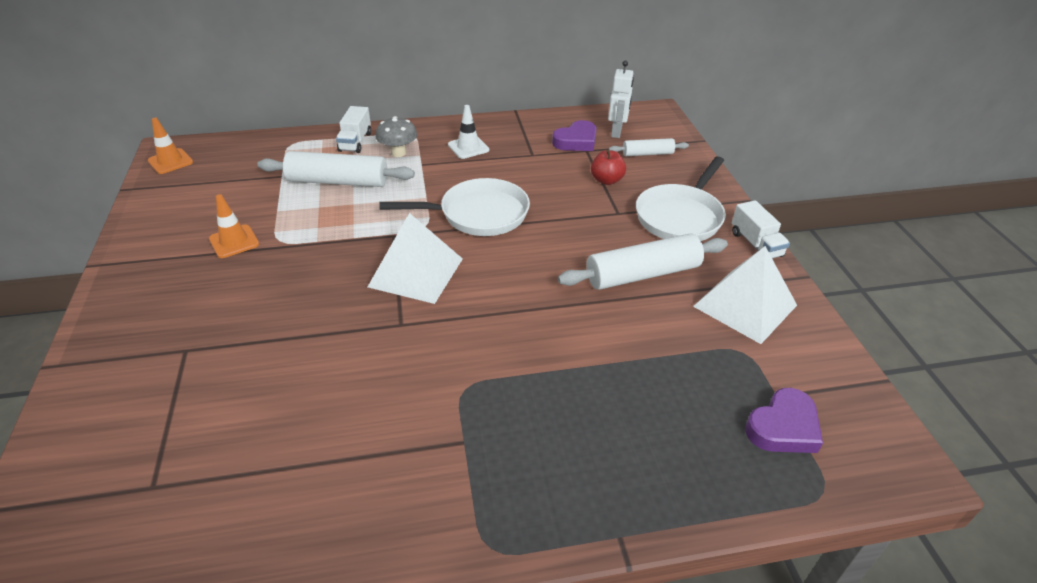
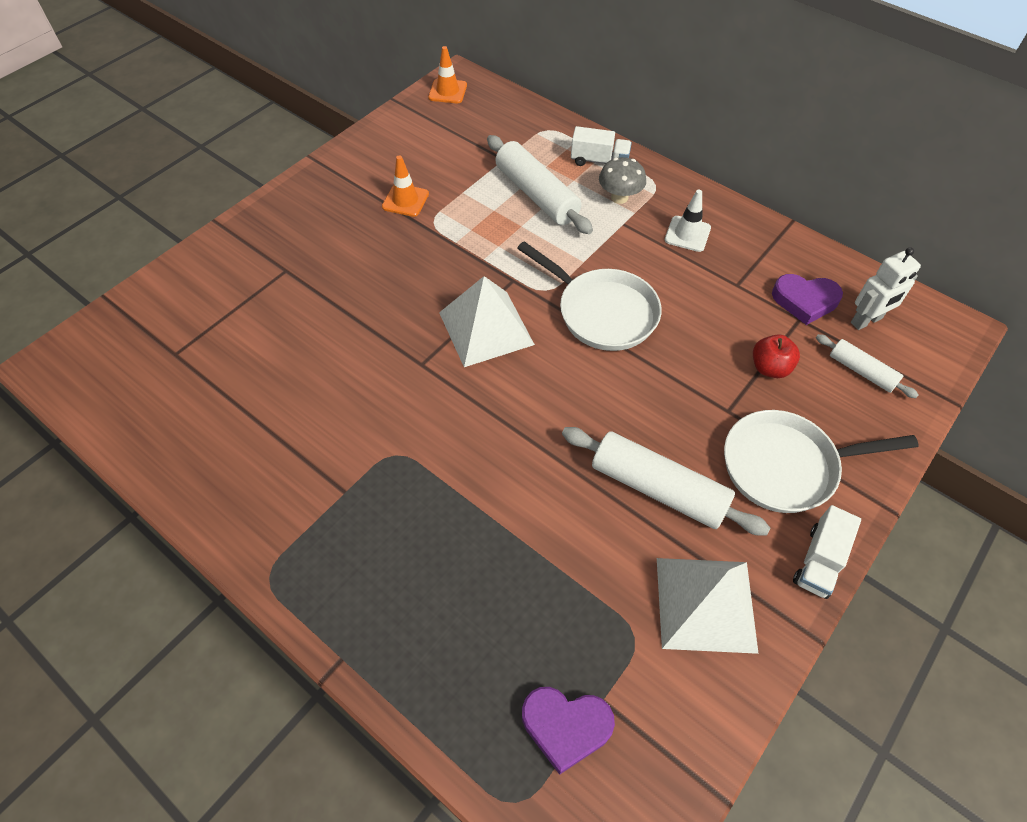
camera: 50 degrees right, 15 degrees up
white truck [336,106,371,153] -> white truck turned 135 degrees counterclockwise [571,126,632,166]

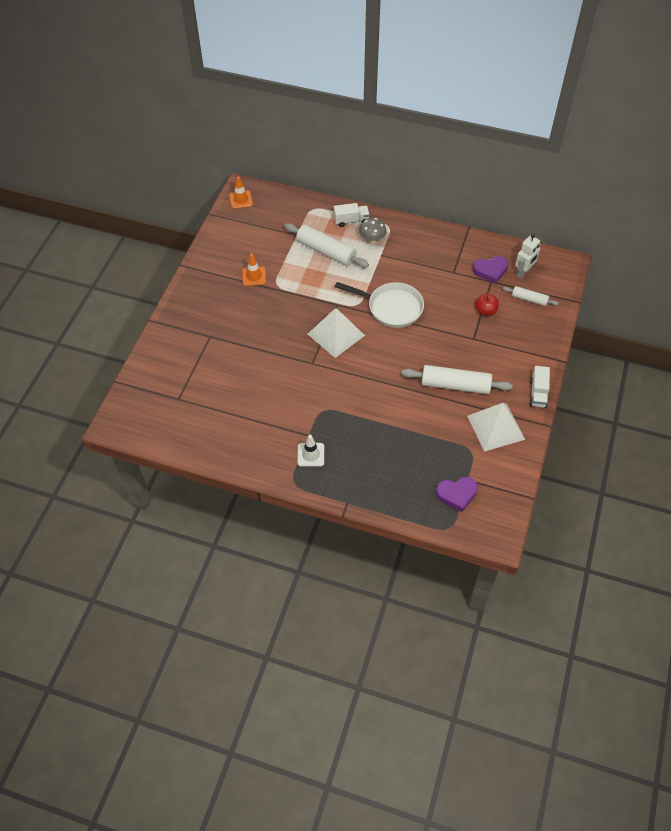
camera: 20 degrees left, 0 degrees up
white traffic cone [665,190,711,252] -> white traffic cone moved to [298,435,324,467]
white pan [724,410,919,513] -> none

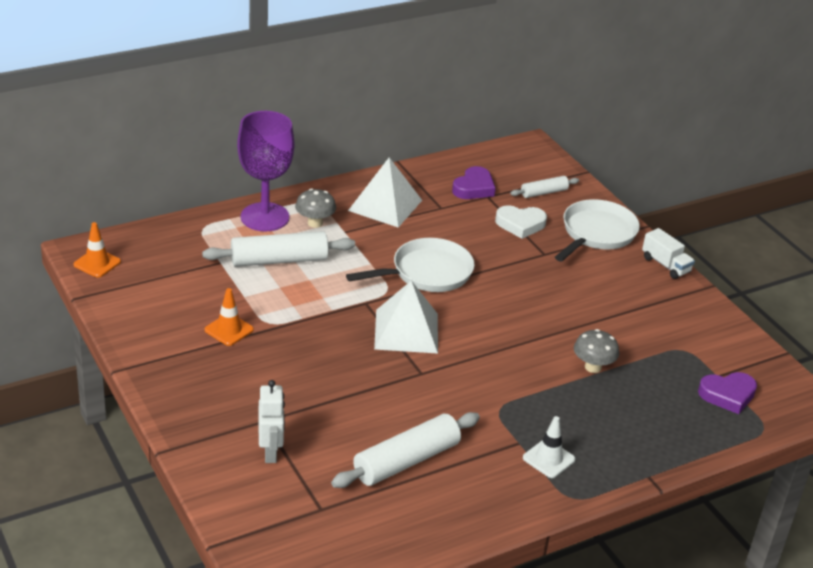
camera: 50 degrees left, 20 degrees down
white truck [334,203,370,227] -> purple goblet [237,111,294,232]
white rolling pin [402,365,513,394] -> white rolling pin moved to [331,412,480,488]
purple heart [436,477,478,512] -> purple heart turned 45 degrees clockwise [698,372,757,414]
white pyramid [467,403,525,452] -> white pyramid moved to [348,158,422,228]
red apple [475,293,499,316] -> white heart [495,205,547,239]
white robot [515,234,541,279] -> white robot moved to [258,380,285,463]
none -> white pan [555,199,640,262]
none -> grey mushroom [574,329,619,373]

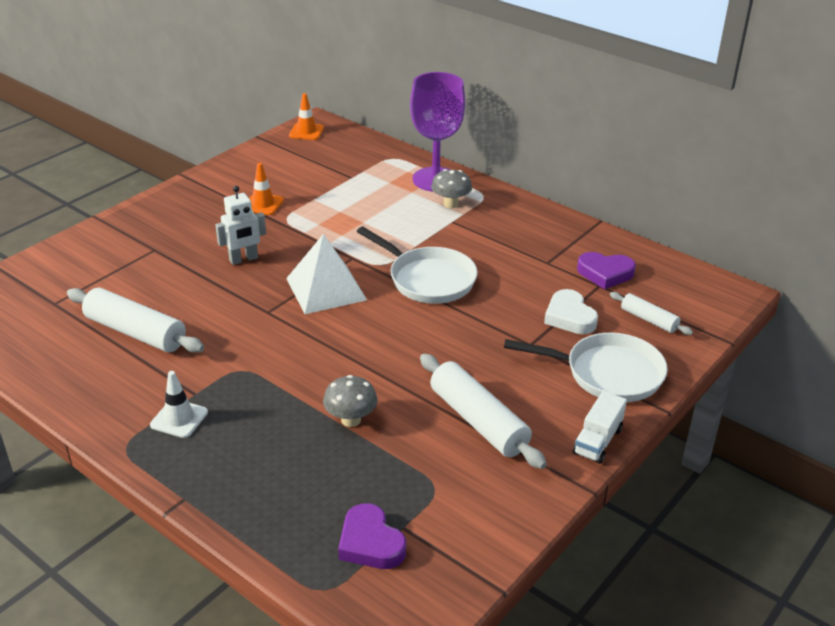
camera: 70 degrees right, 0 degrees up
white rolling pin [202,231,355,267] -> white rolling pin moved to [420,354,547,469]
white robot [258,380,285,463] -> white robot moved to [215,186,266,265]
white pyramid [348,158,422,228] -> none

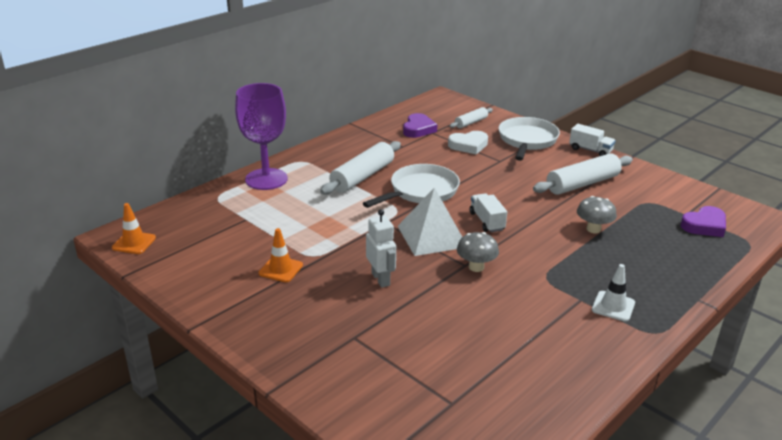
camera: 85 degrees left, 5 degrees down
white rolling pin [67,288,204,353] -> white rolling pin moved to [320,141,401,195]
grey mushroom [431,169,472,208] -> grey mushroom moved to [457,232,499,272]
none -> white truck [470,193,507,232]

